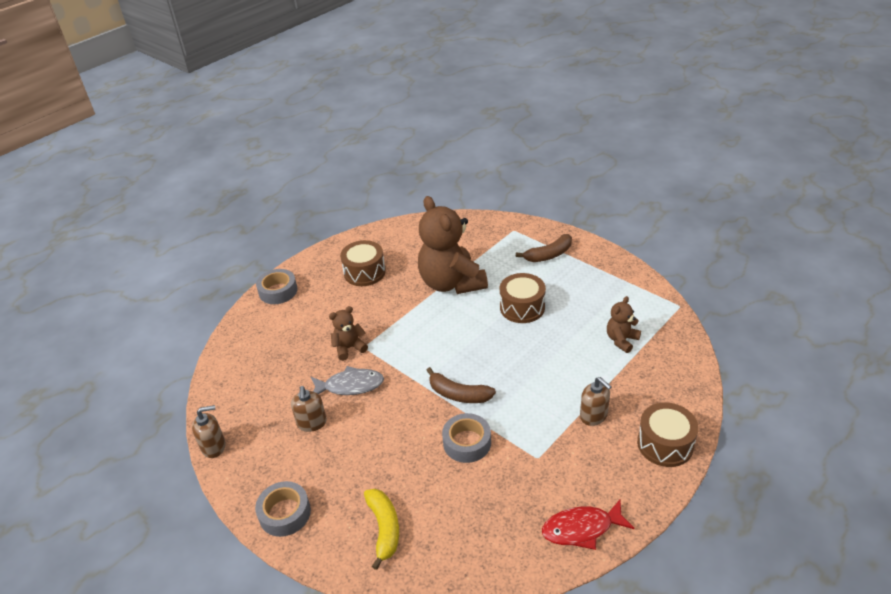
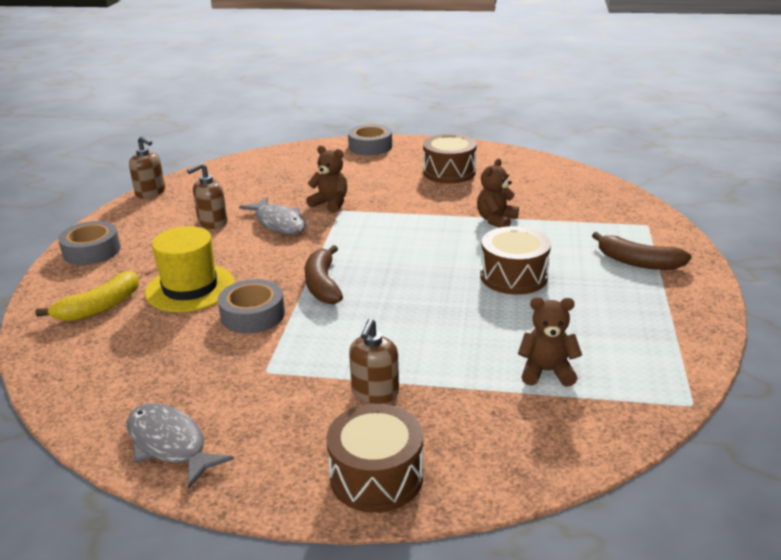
camera: 55 degrees right, 10 degrees down
brown teddy bear [418,196,488,294] -> brown teddy bear [477,158,519,228], size x0.46
red fish [542,500,634,550] -> grey fish [127,403,234,488]
none -> yellow hat [145,226,235,312]

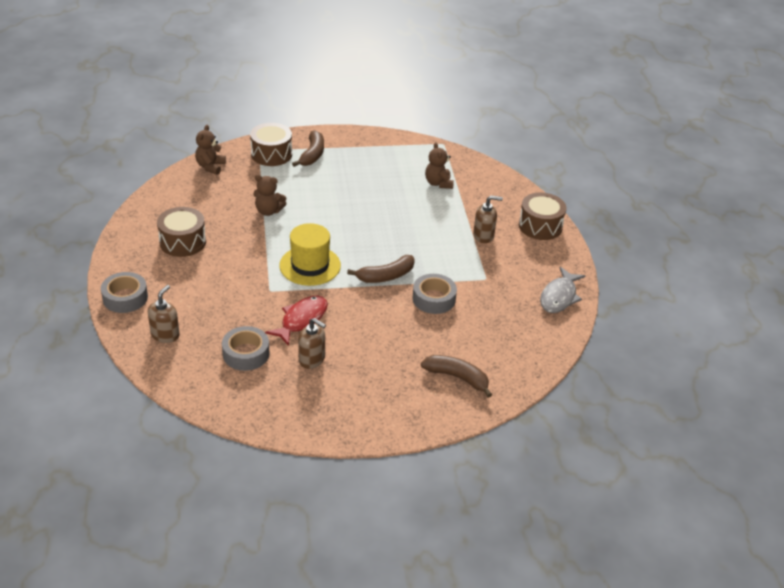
camera: 110 degrees left, 10 degrees up
yellow banana [35,271,139,322] -> brown banana [421,355,492,398]
grey tape [58,221,121,265] -> grey tape moved to [222,326,269,371]
brown soap dispenser [129,136,165,198] -> brown soap dispenser moved to [148,285,180,343]
yellow hat [145,226,235,312] -> yellow hat moved to [279,223,341,286]
grey fish [239,197,306,234] -> red fish [265,296,328,346]
brown teddy bear [306,146,347,213] -> brown teddy bear moved to [195,125,226,175]
brown drum [480,226,551,295] -> brown drum moved to [250,123,292,166]

